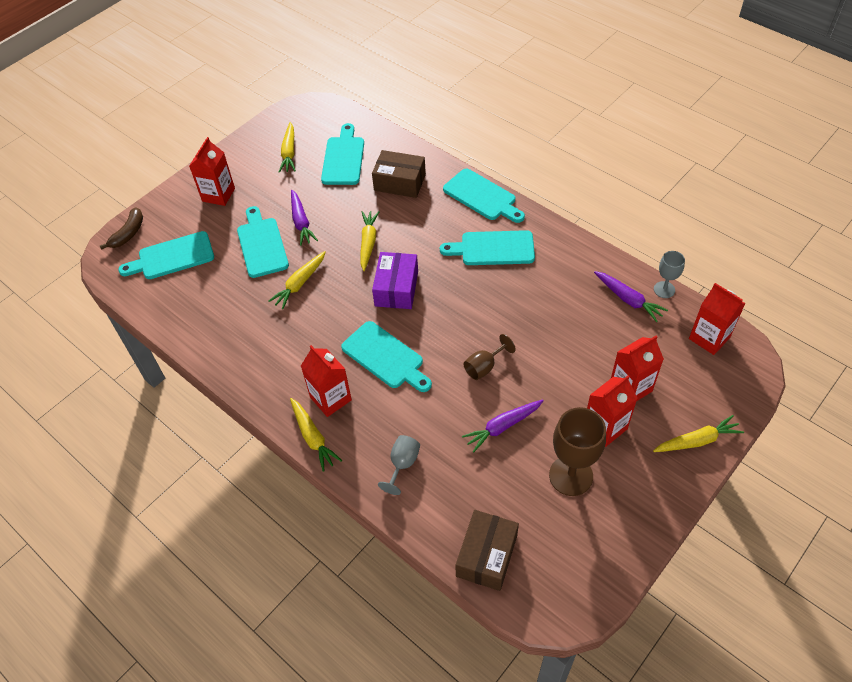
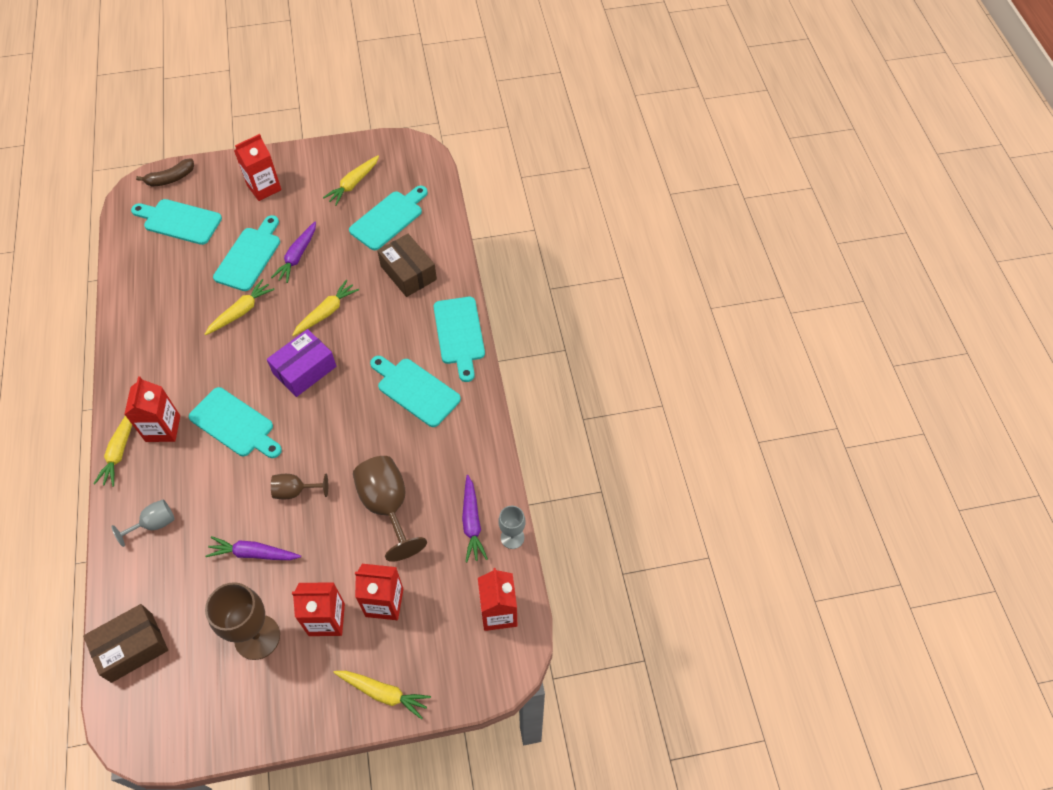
camera: 35 degrees right, 5 degrees up
yellow carrot [268,251,326,309] -> yellow carrot turned 150 degrees clockwise [205,279,275,335]
turquoise cutting board [341,321,432,392] -> turquoise cutting board turned 45 degrees counterclockwise [189,387,282,458]
none -> brown goblet [353,456,427,562]

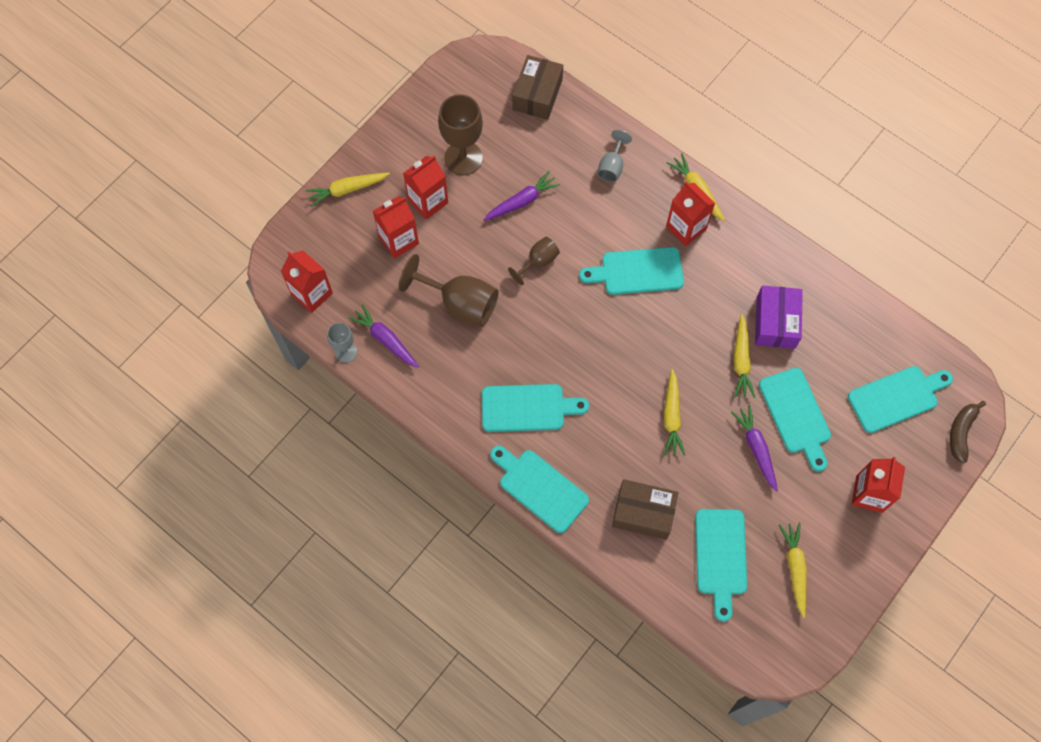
camera: 140 degrees right, 10 degrees up
purple box [267,329,337,397] -> purple box moved to [755,286,803,349]

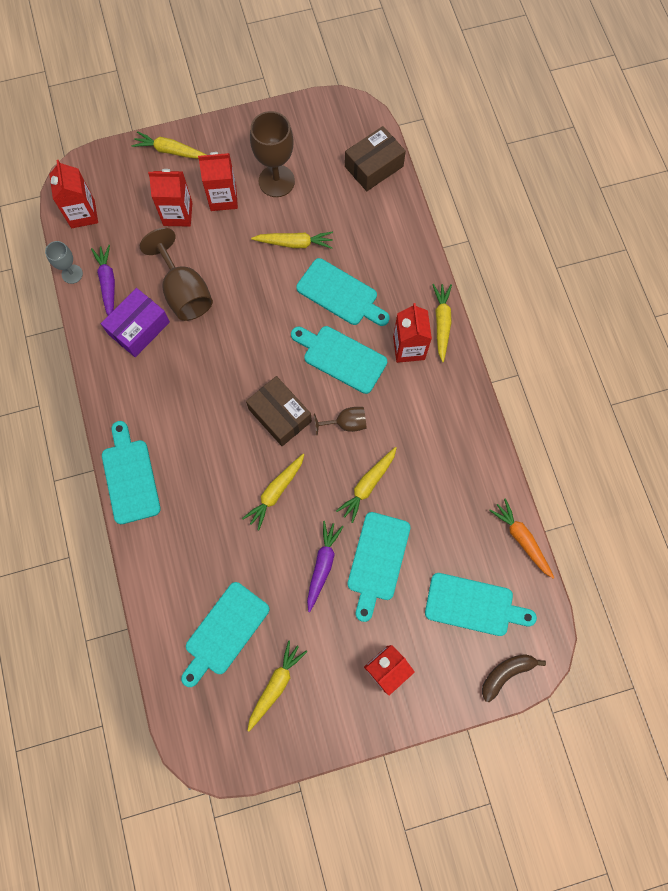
camera: 35 degrees right, 5 degrees up
turquoise cutting board [482,384,589,432] -> turquoise cutting board moved to [296,258,390,326]
purple carrot [484,171,560,221] -> yellow carrot [251,232,333,249]
brown goblet [508,237,560,285] -> brown goblet moved to [314,407,367,435]
grey goblet [597,130,632,182] -> none
brown box [612,479,679,540] -> brown box moved to [246,376,312,446]
purple box [755,286,803,349] -> purple box moved to [101,288,170,357]
none -> orange carrot [489,498,554,579]

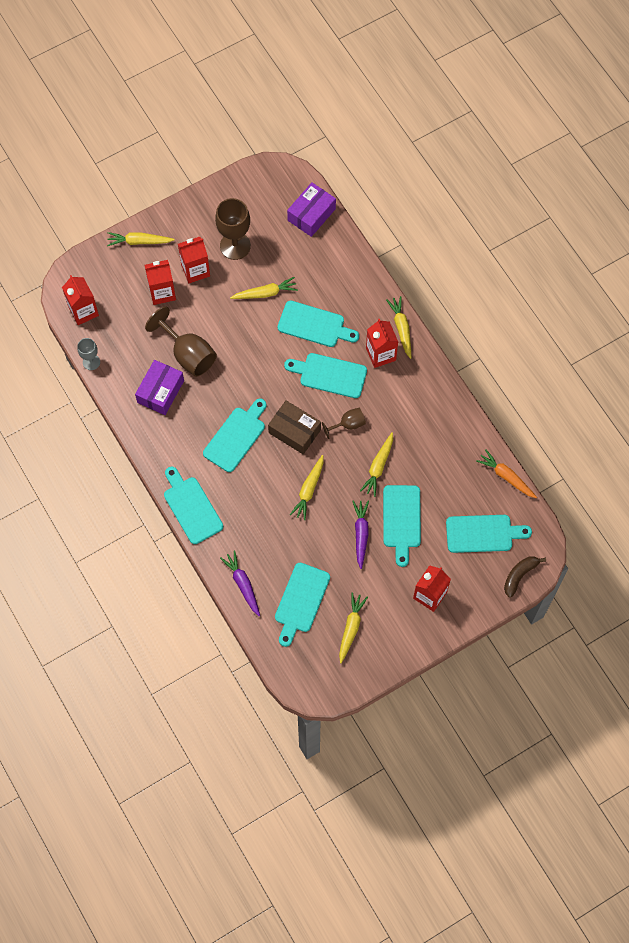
camera: 15 degrees left, 5 degrees down
purple carrot [91,245,115,315] -> purple carrot moved to [220,551,260,617]
brown box [345,126,406,191] -> purple box [287,182,336,237]
none -> turquoise cutting board [203,399,266,472]

